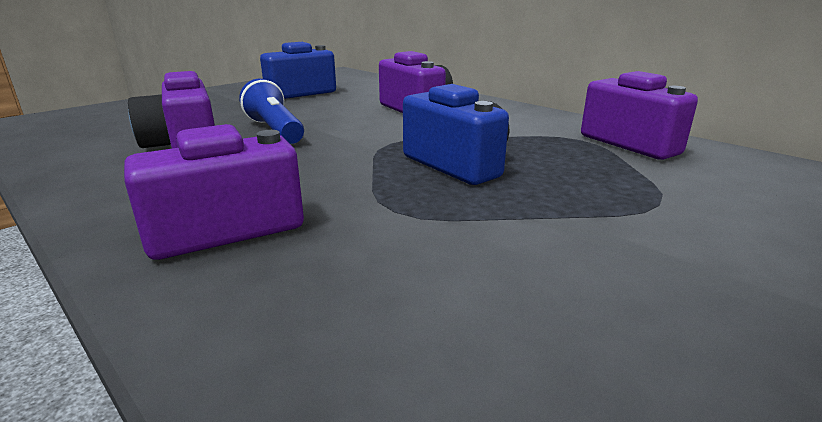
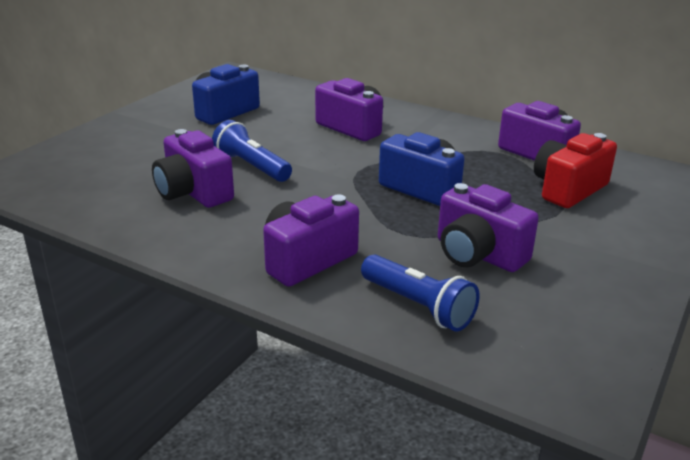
camera: 15 degrees left, 5 degrees up
none -> blue flashlight [361,254,480,332]
none -> purple camera [438,183,539,272]
none -> red camera [534,133,617,208]

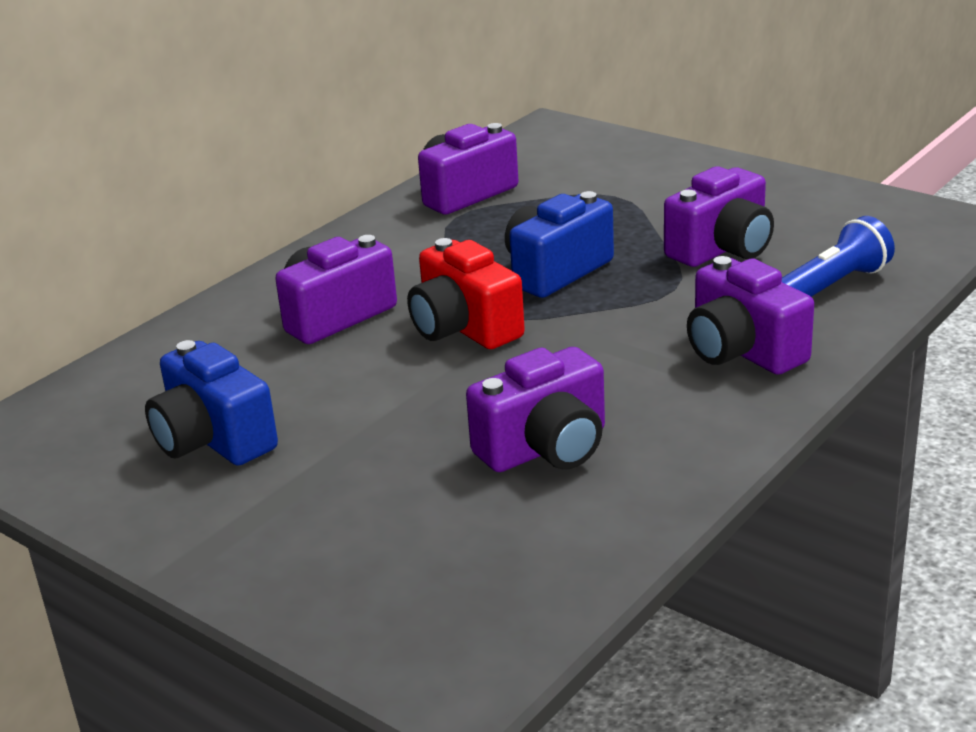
camera: 80 degrees left, 0 degrees up
blue flashlight [212,120,292,182] -> none
red camera [534,133,617,208] -> red camera moved to [407,238,525,349]

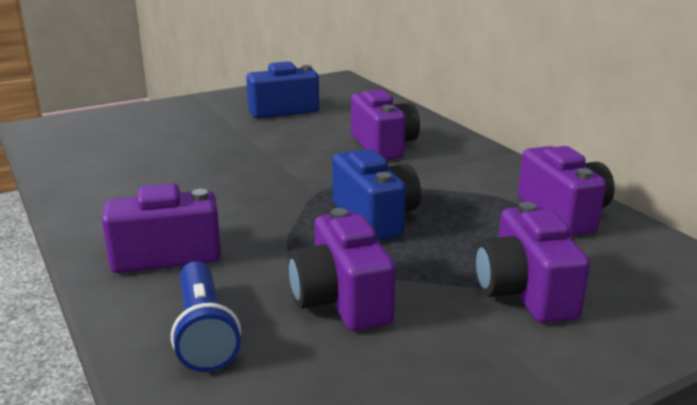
camera: 110 degrees right, 5 degrees down
red camera [407,238,525,349] -> none
purple camera [466,347,605,472] -> purple camera moved to [474,202,591,323]

